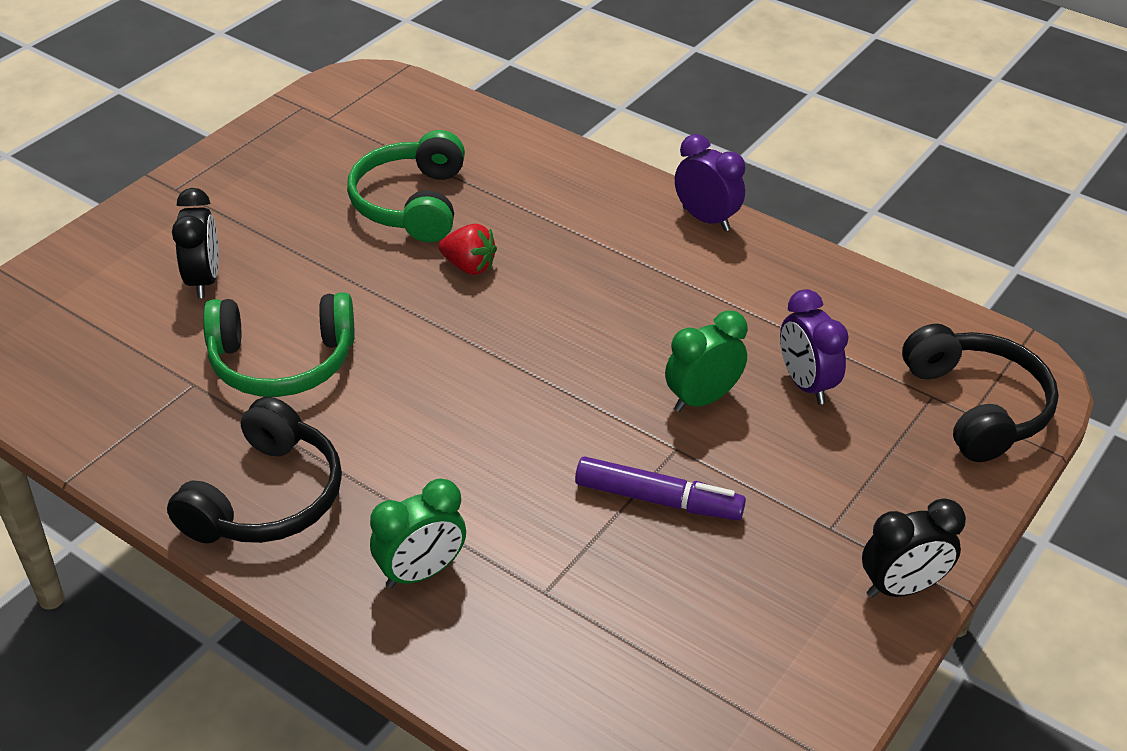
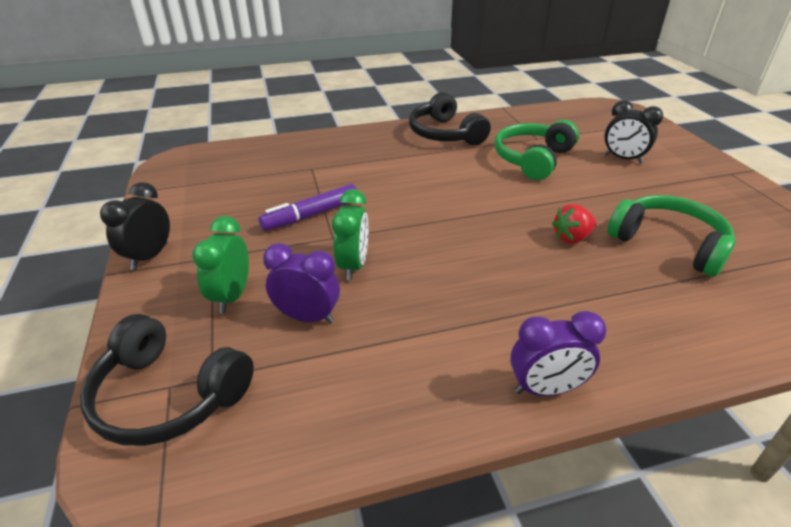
camera: 130 degrees right, 5 degrees down
green clock [370,478,466,588] -> green clock moved to [192,216,249,313]

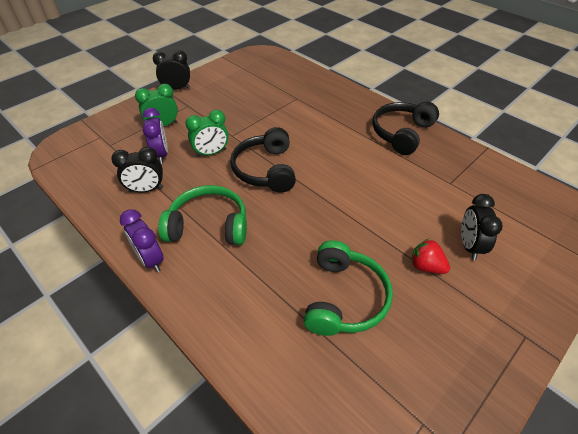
camera: 60 degrees right, 10 degrees up
black headphones [80,314,254,446] -> black headphones moved to [230,127,296,193]
purple marker [258,184,357,231] -> none
green headphones [495,120,579,180] -> green headphones moved to [158,185,247,245]
red strawberry [552,204,597,244] -> red strawberry moved to [411,239,450,274]
none -> black clock [111,147,163,192]

